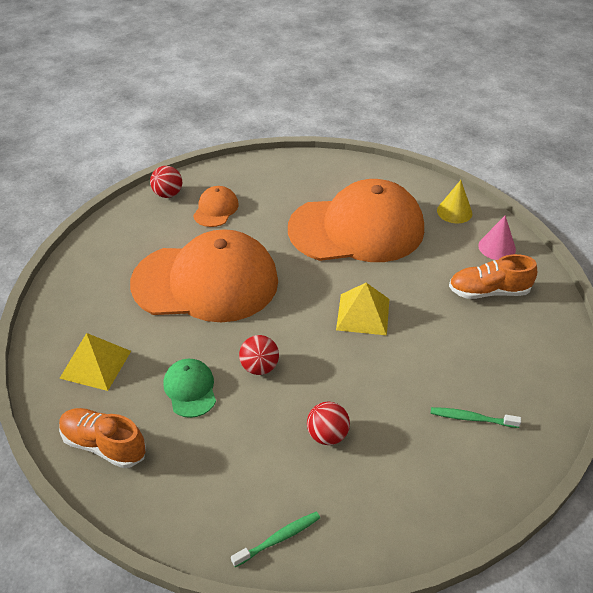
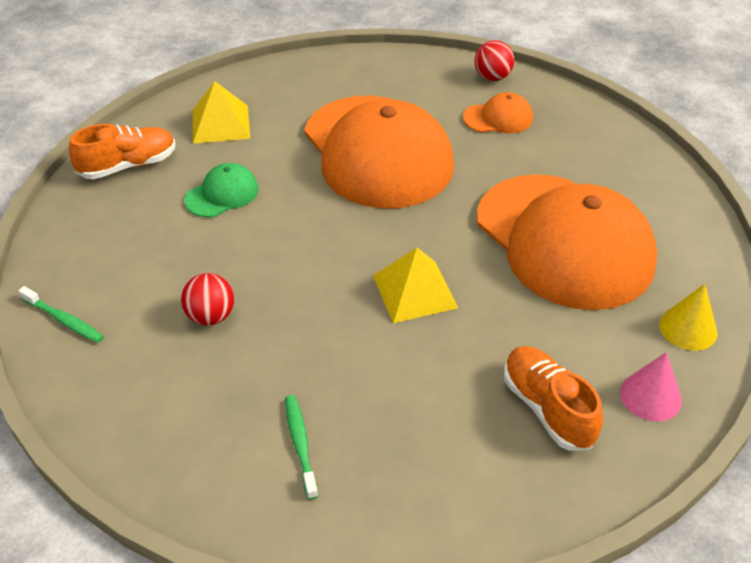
camera: 65 degrees right, 0 degrees up
orange shoe [59,408,146,468] -> orange shoe turned 60 degrees clockwise [69,124,176,179]
red ball [239,335,279,375] -> none

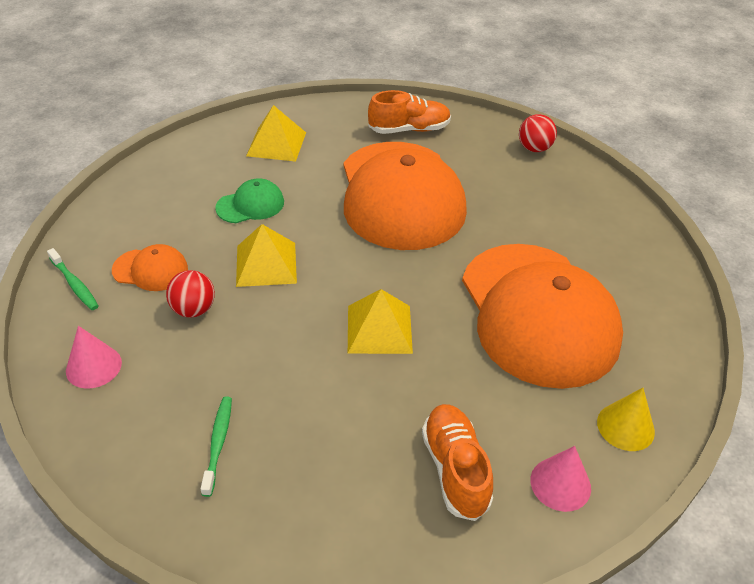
camera: 15 degrees right, 0 degrees up
orange shoe [69,124,176,179] -> orange shoe moved to [368,90,451,134]
orange cap [463,92,533,133] -> orange cap moved to [112,244,188,291]
none -> pink cone [66,326,122,389]
none -> yellow pyramid [236,224,297,287]

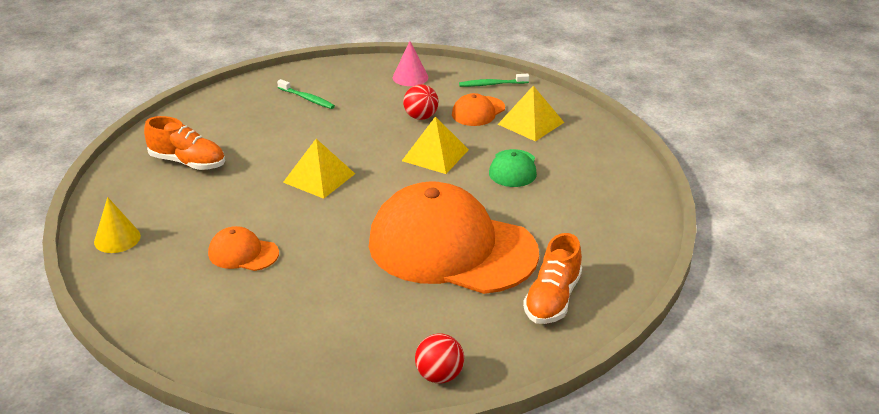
camera: 125 degrees right, 10 degrees down
yellow pyramid [246,105,306,162] -> yellow pyramid moved to [498,86,564,141]
orange cap [462,244,623,389] -> orange cap [208,226,279,271], size x0.41
pink cone [530,446,591,512] -> none

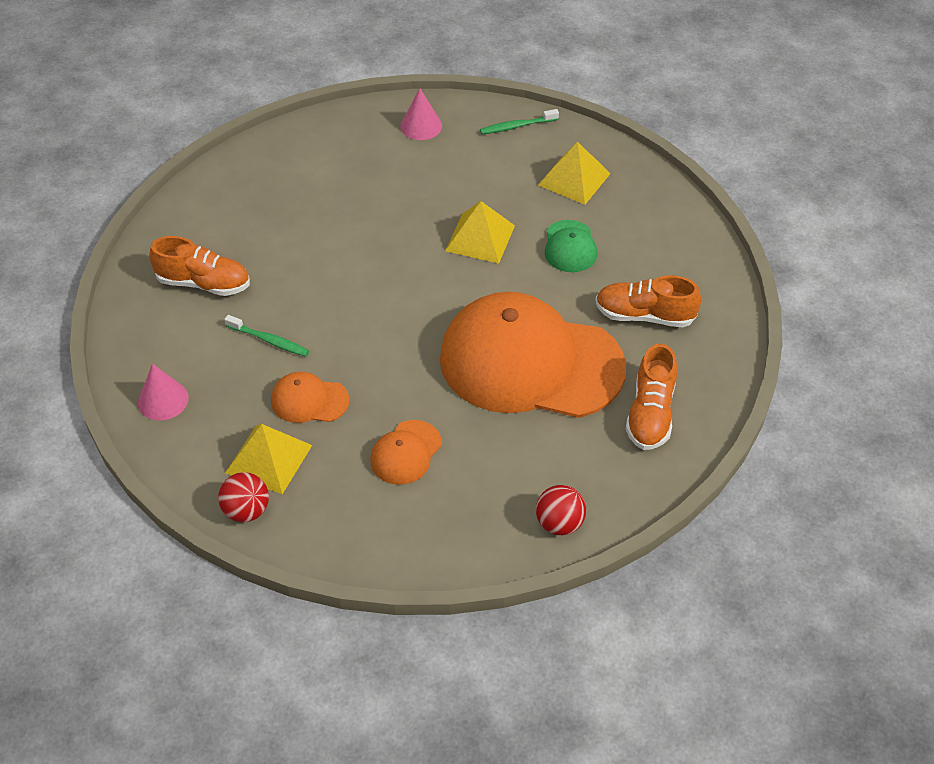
camera: 10 degrees left, 15 degrees up
yellow cone [94,197,141,253] -> pink cone [138,363,189,420]
green toothbrush [277,79,335,109] -> green toothbrush moved to [224,315,309,357]
yellow pyramid [283,139,355,199] -> yellow pyramid moved to [225,424,312,494]
red ball [403,84,439,120] -> red ball moved to [218,472,269,522]
orange cap [452,93,505,126] -> orange cap moved to [370,420,442,485]
none -> orange shoe [595,275,701,327]

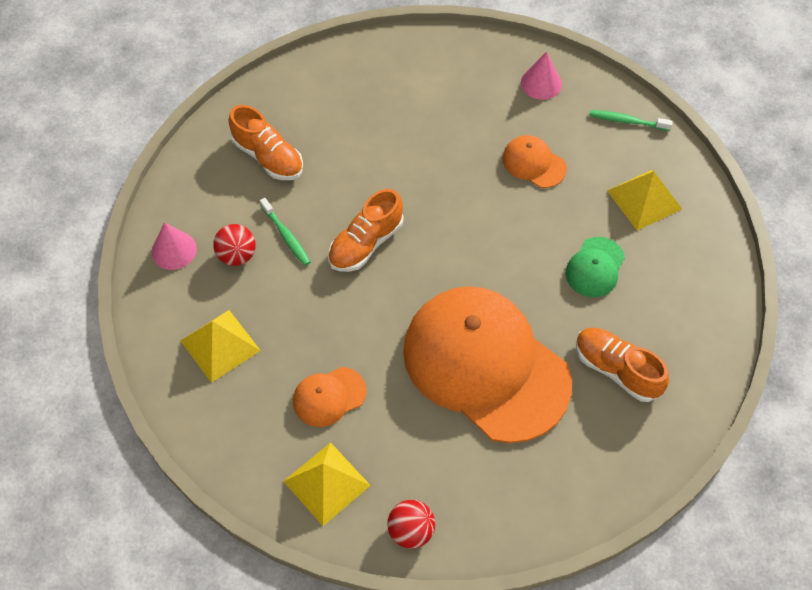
camera: 30 degrees right, 10 degrees up
red ball [218,472,269,522] -> red ball moved to [213,224,256,266]
orange cap [271,372,350,423] -> orange cap moved to [502,135,567,188]
yellow pyramid [445,201,515,264] -> yellow pyramid moved to [283,442,371,526]
orange shoe [626,344,677,450] -> orange shoe moved to [328,189,403,272]

